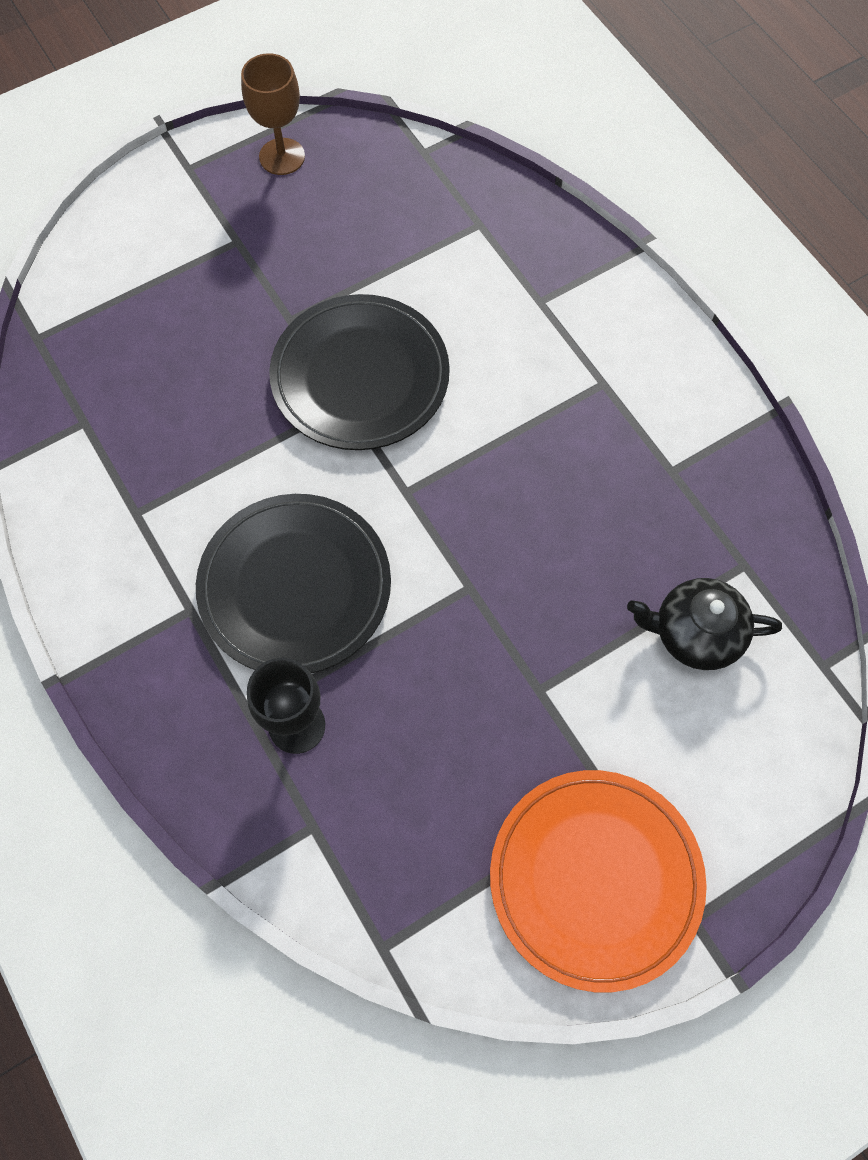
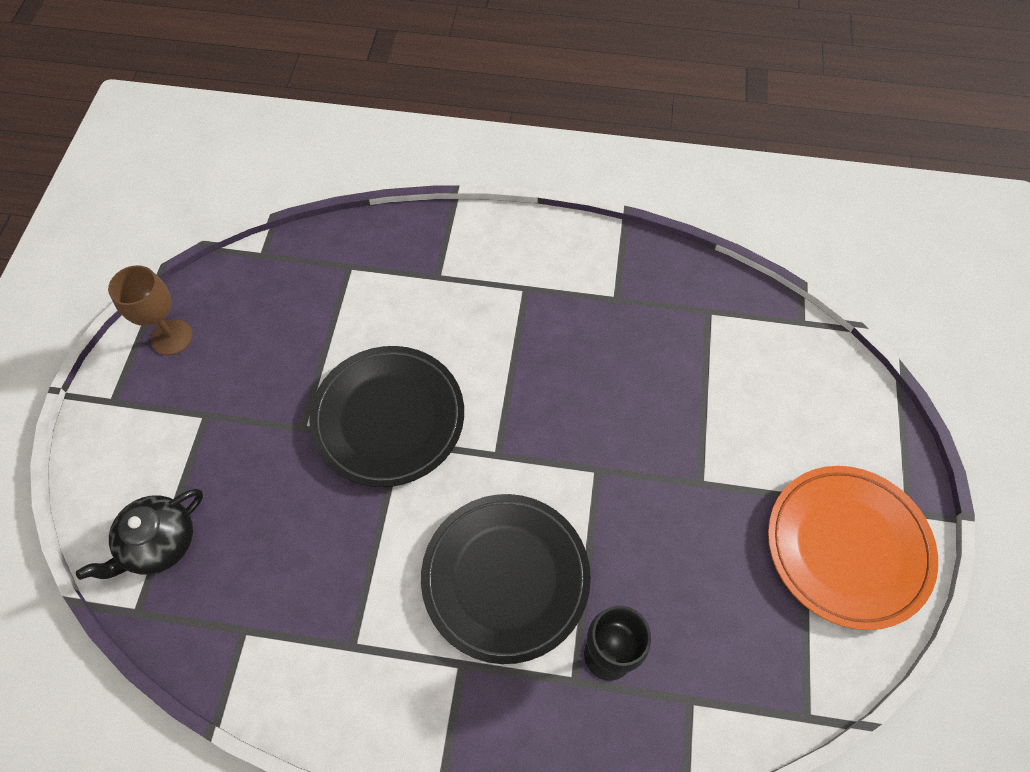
camera: 50 degrees left, 5 degrees down
black teapot [627,578,782,670] -> black teapot moved to [76,489,203,580]

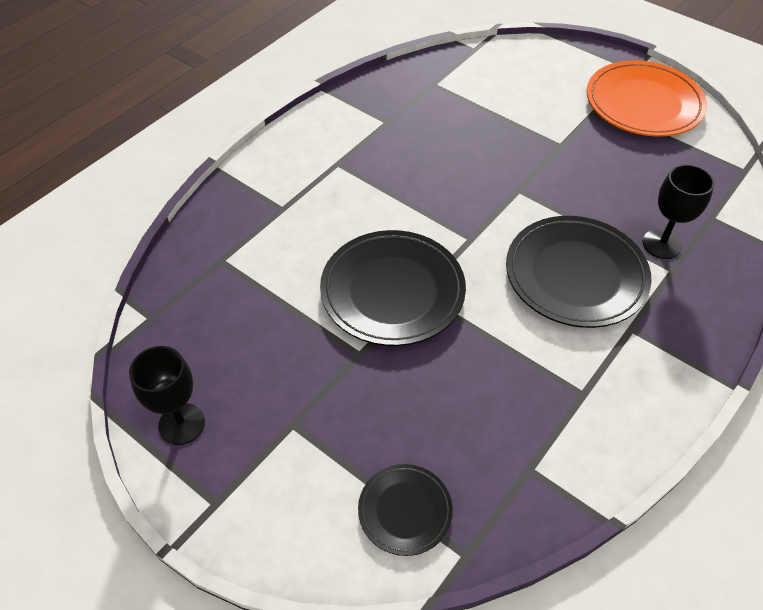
camera: 60 degrees left, 10 degrees down
black teapot [76,489,203,580] -> black plate [358,464,453,556]
brown goblet [108,265,193,355] -> black goblet [129,346,205,445]

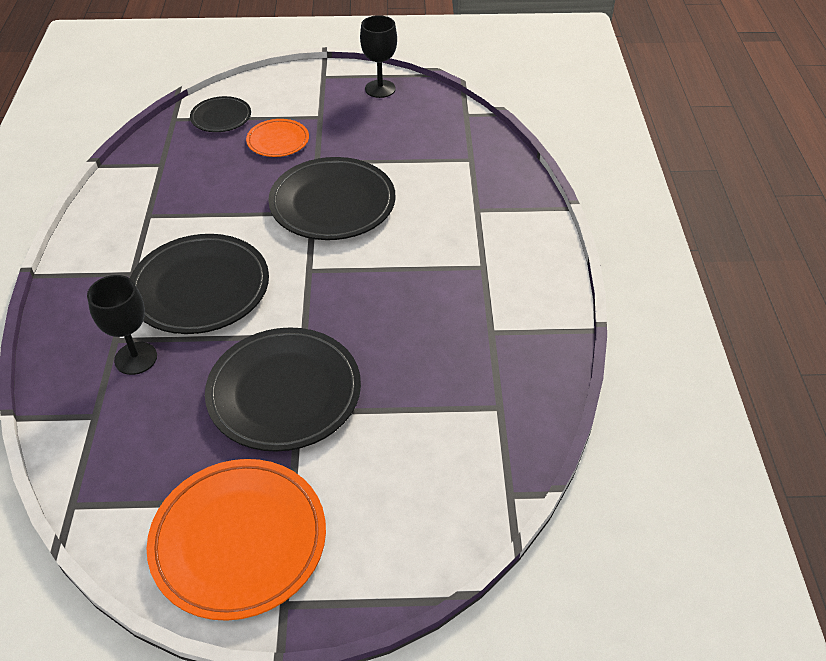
camera: 140 degrees right, 5 degrees down
none -> black plate [205,327,361,452]
none -> orange plate [246,119,309,157]

